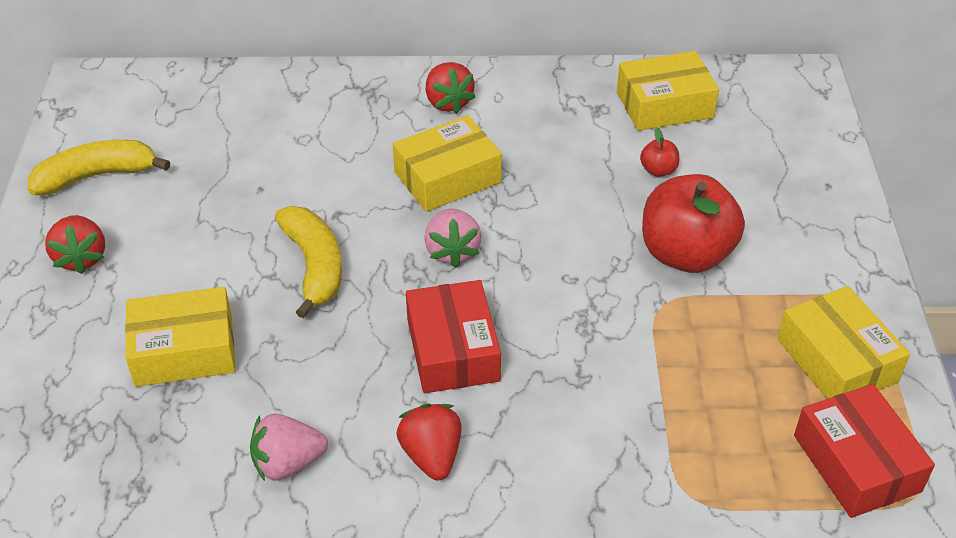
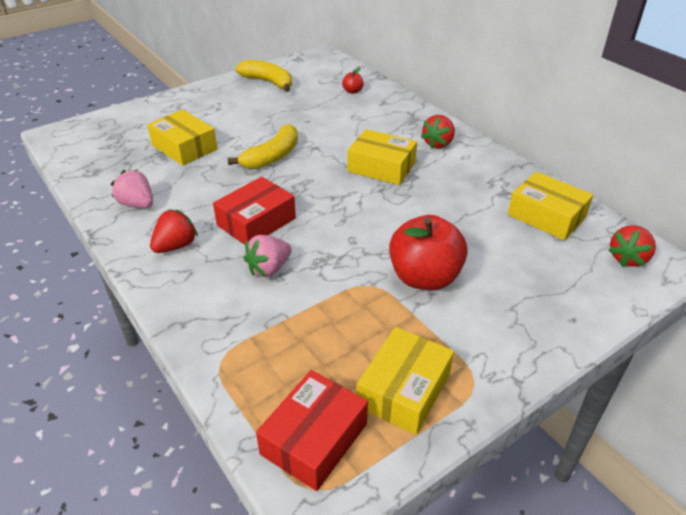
camera: 55 degrees right, 5 degrees down
red strawberry [45,215,105,274] -> red strawberry moved to [608,225,656,267]
pink strawberry [424,209,482,268] -> pink strawberry moved to [244,235,292,277]
red apple [640,128,679,177] -> red apple moved to [342,67,364,94]

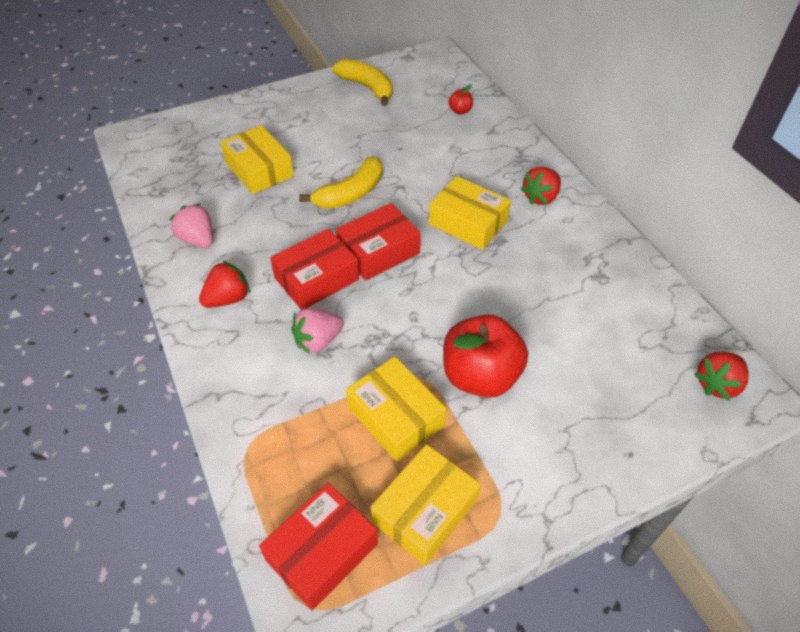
camera: 10 degrees right, 10 degrees up
yellow box [508,172,593,240] -> yellow box moved to [346,356,446,462]
none -> red box [336,203,421,281]

